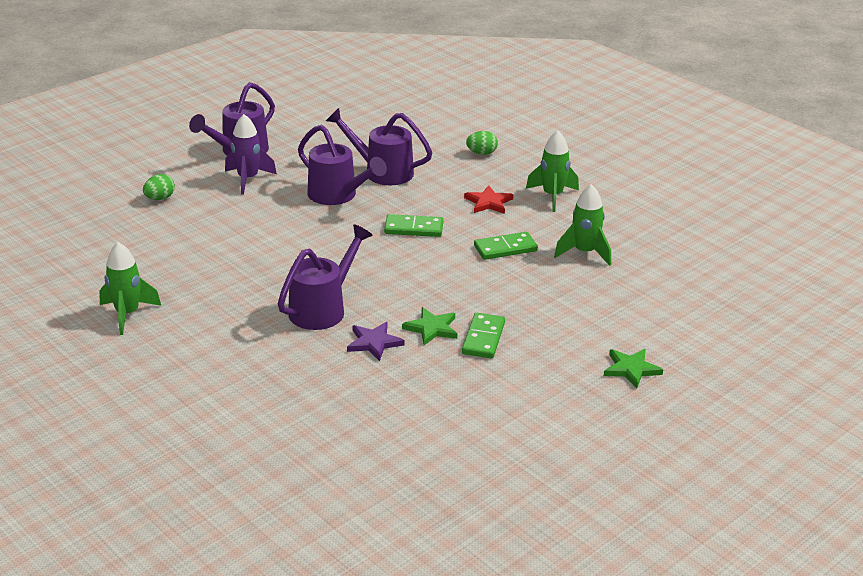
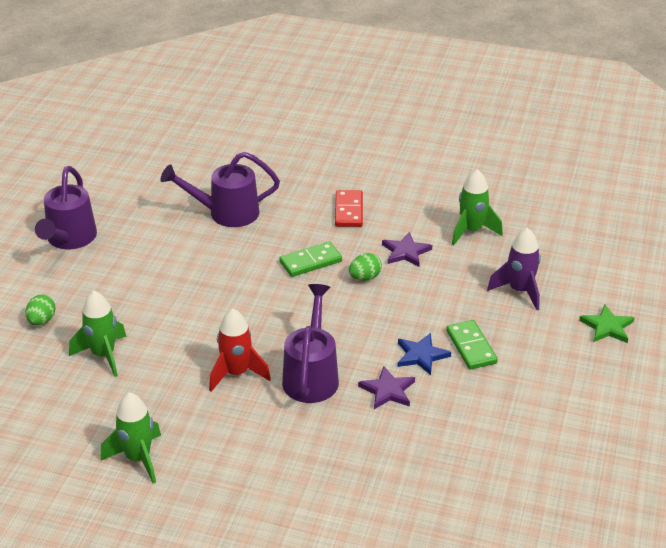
camera: 30 degrees left, 5 degrees up
purple rocket [225,114,277,195] -> purple rocket moved to [487,227,541,310]
purple watering can [298,125,387,205] -> none
green star [402,307,457,345] -> blue star [398,333,451,375]
red star [464,185,513,214] -> red domino [335,190,363,227]
green egg [466,131,498,155] -> green egg moved to [349,253,382,281]
green domino [474,232,538,260] -> purple star [382,232,432,267]
green rocket [526,131,579,212] -> green rocket moved to [69,291,127,377]
none -> red rocket [209,308,271,392]

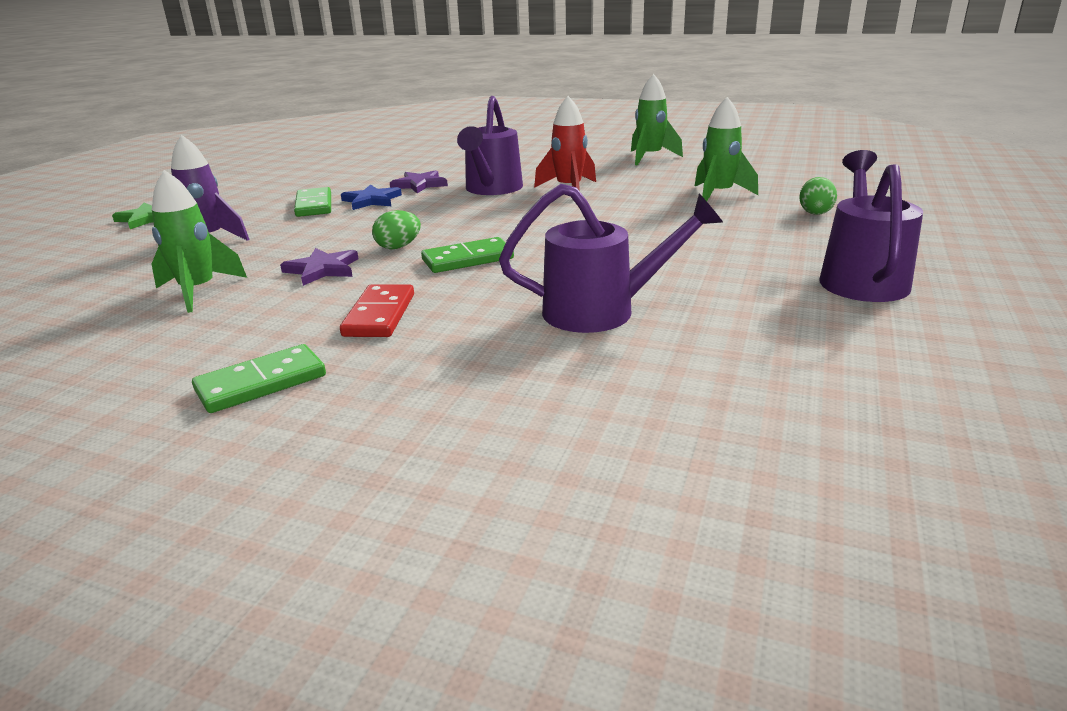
camera: 175 degrees left, 10 degrees down
none -> green domino [192,344,326,413]

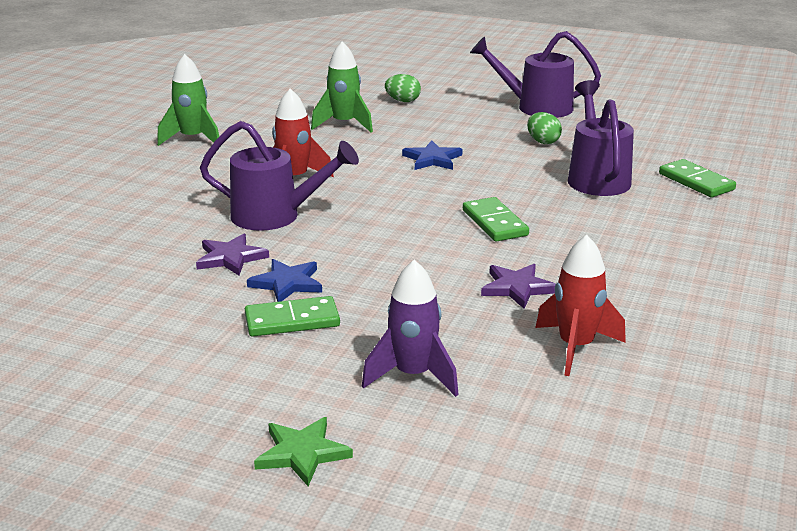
camera: 90 degrees left, 0 degrees up
green rocket [152,170,247,313] -> red rocket [535,235,626,376]
green domino [192,344,326,413] -> green domino moved to [659,159,736,197]
red domino [340,284,414,337] -> none
green egg [372,210,421,249] -> green egg moved to [527,112,562,144]
none -> blue star [402,140,463,170]

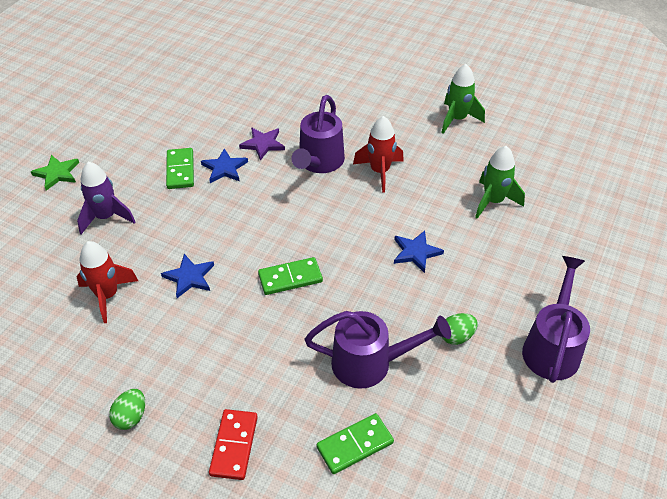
camera: 95 degrees right, 20 degrees up
green egg [385,74,421,102] -> green egg moved to [109,389,145,430]
purple star [481,264,555,309] -> blue star [161,254,214,298]
none -> red domino [209,409,258,480]

